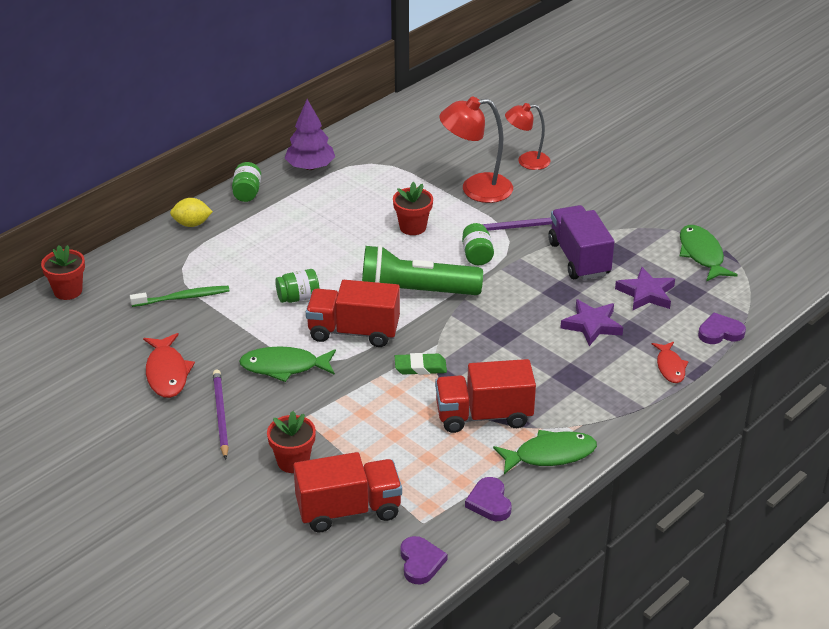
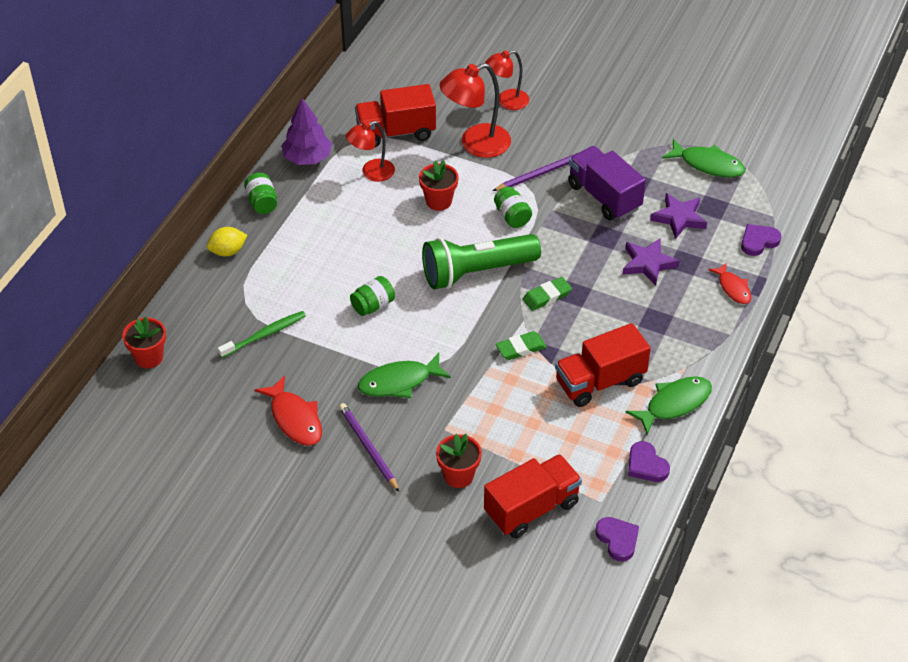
camera: 20 degrees left, 10 degrees up
red truck [306,280,400,347] -> red truck moved to [355,84,436,148]
green fish [680,225,738,282] -> green fish turned 150 degrees clockwise [662,138,745,178]
none -> red lamp [346,121,395,182]
none -> green eraser [523,277,572,311]

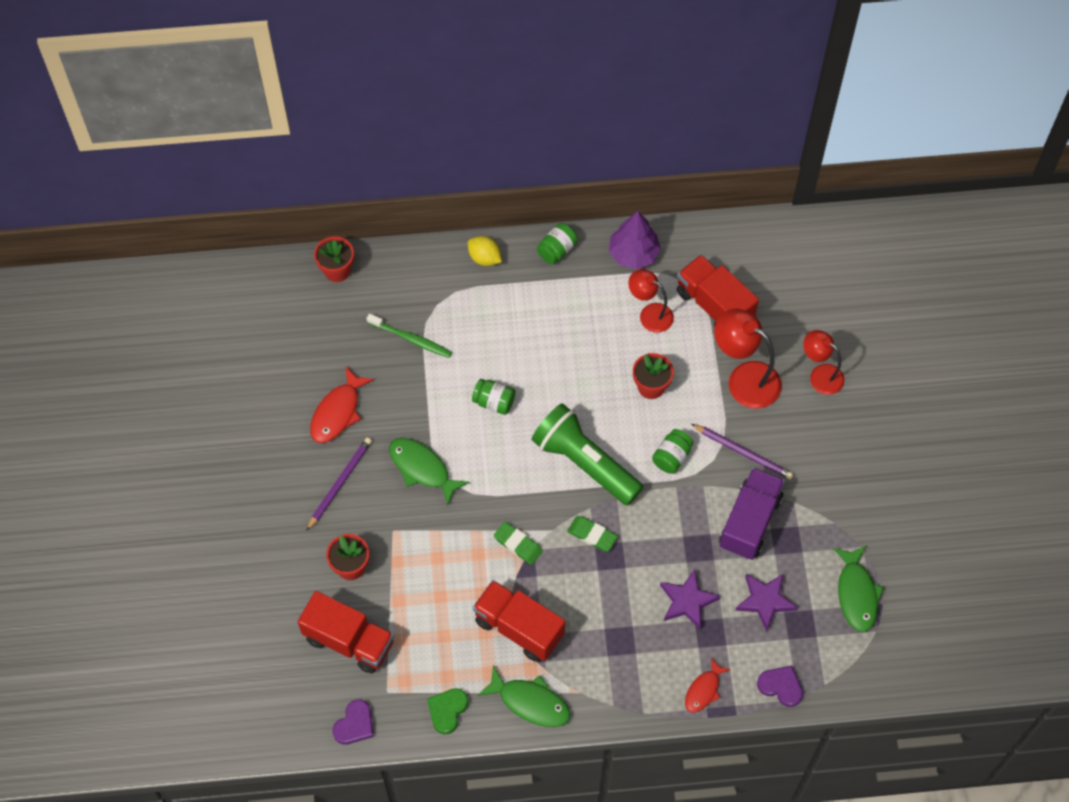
camera: 60 degrees right, 15 degrees up
purple heart [628,441,670,482] -> green heart [427,688,468,734]

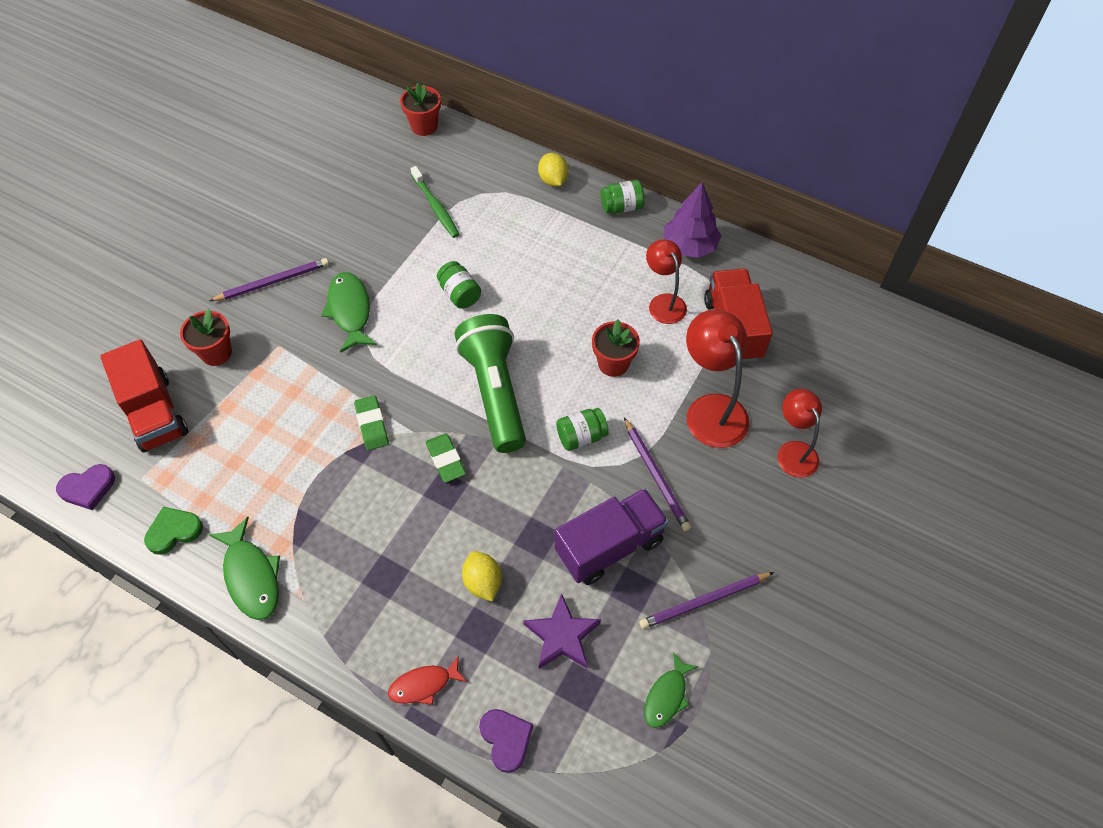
camera: 35 degrees right, 5 degrees down
red fish [310,367,374,443] -> none
red truck [473,580,565,662] -> none
purple star [660,570,720,630] -> yellow lemon [462,551,502,601]
green fish [833,545,884,632] -> green fish [644,652,699,728], size x0.65
none -> purple pencil [639,572,774,629]

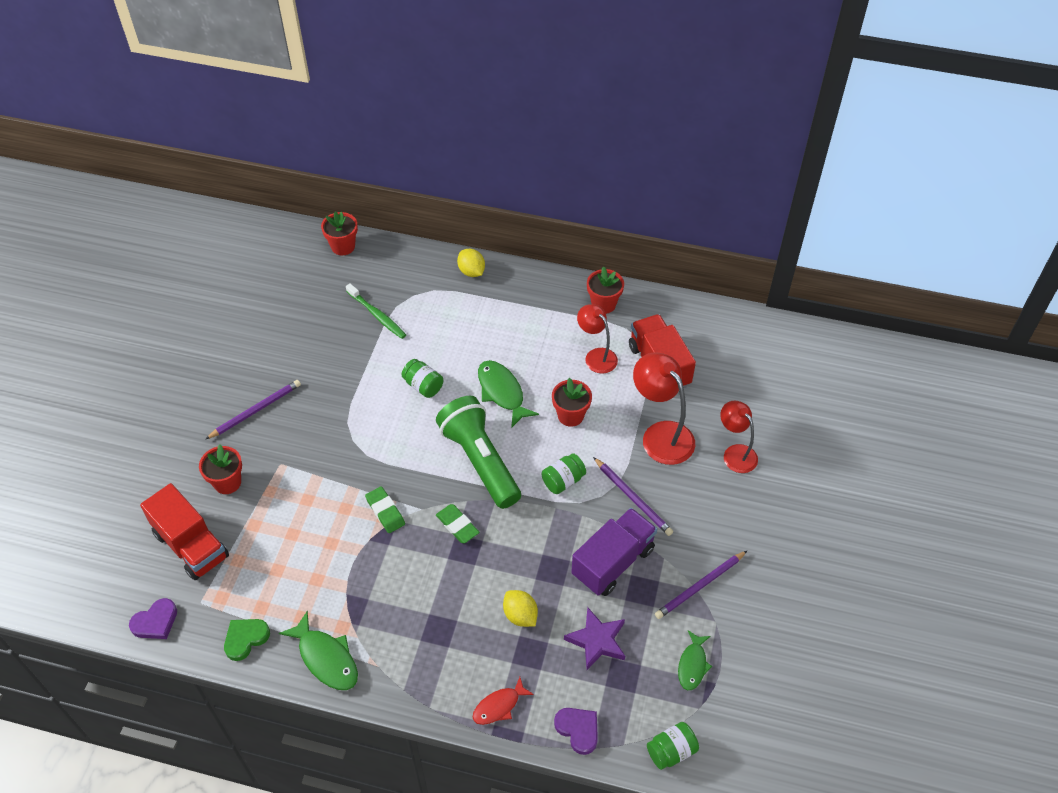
camera: 15 degrees left, 5 degrees down
green fish [321,272,377,353] -> green fish moved to [478,360,539,428]
green jar [601,180,645,214] -> green jar moved to [647,722,699,770]
purple tree [664,183,721,258] -> red flower pot [587,267,624,314]

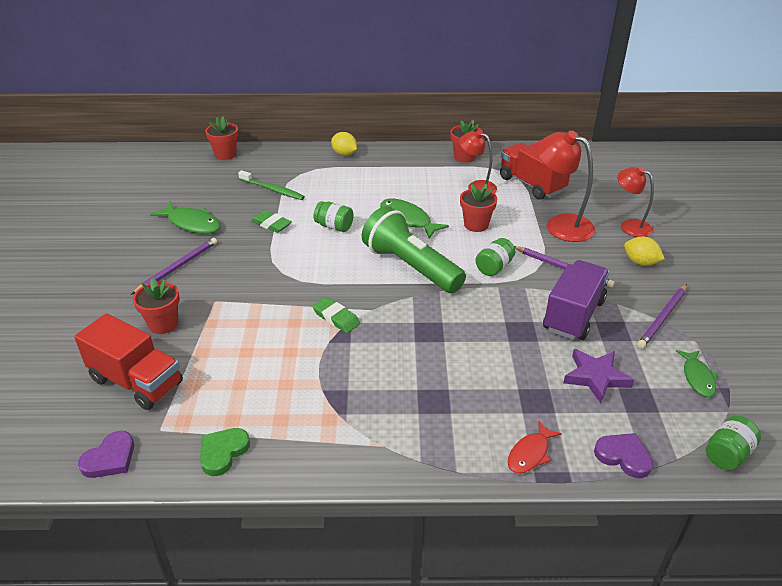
camera: 15 degrees left, 15 degrees down
green fish [279,611,358,690] -> green fish moved to [150,202,221,234]
green eraser [436,504,479,543] -> green eraser moved to [251,210,292,233]
yellow lemon [503,590,538,627] -> yellow lemon moved to [624,237,665,266]

